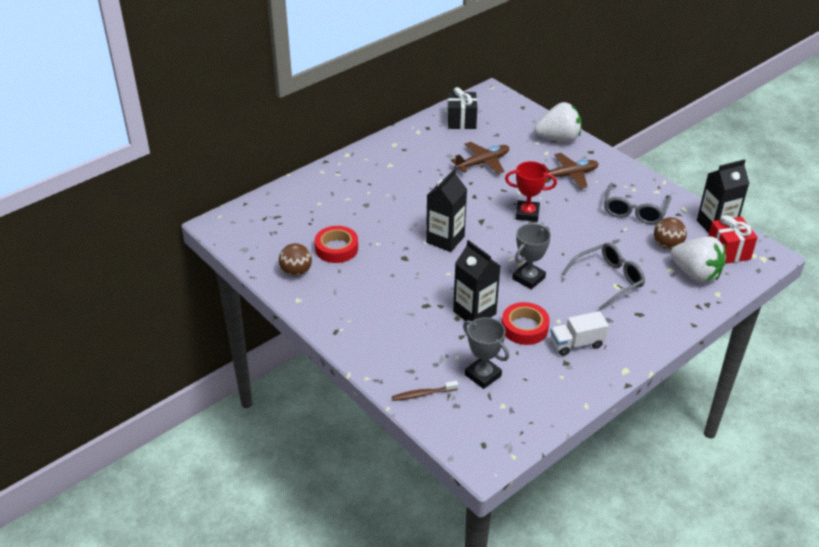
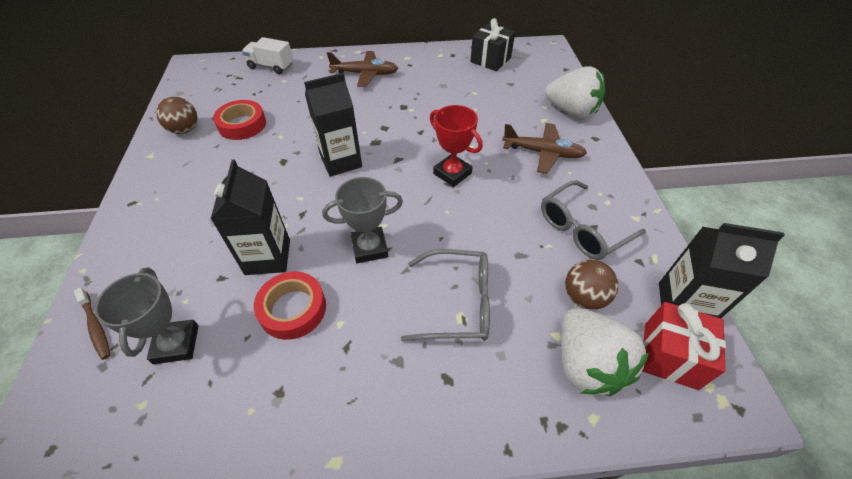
camera: 35 degrees right, 10 degrees up
brown toothbrush [392,381,458,401] -> brown toothbrush turned 150 degrees counterclockwise [74,288,110,360]
brown plane [451,142,509,174] -> brown plane moved to [327,51,398,87]
white truck [550,311,609,356] -> white truck moved to [242,37,293,74]

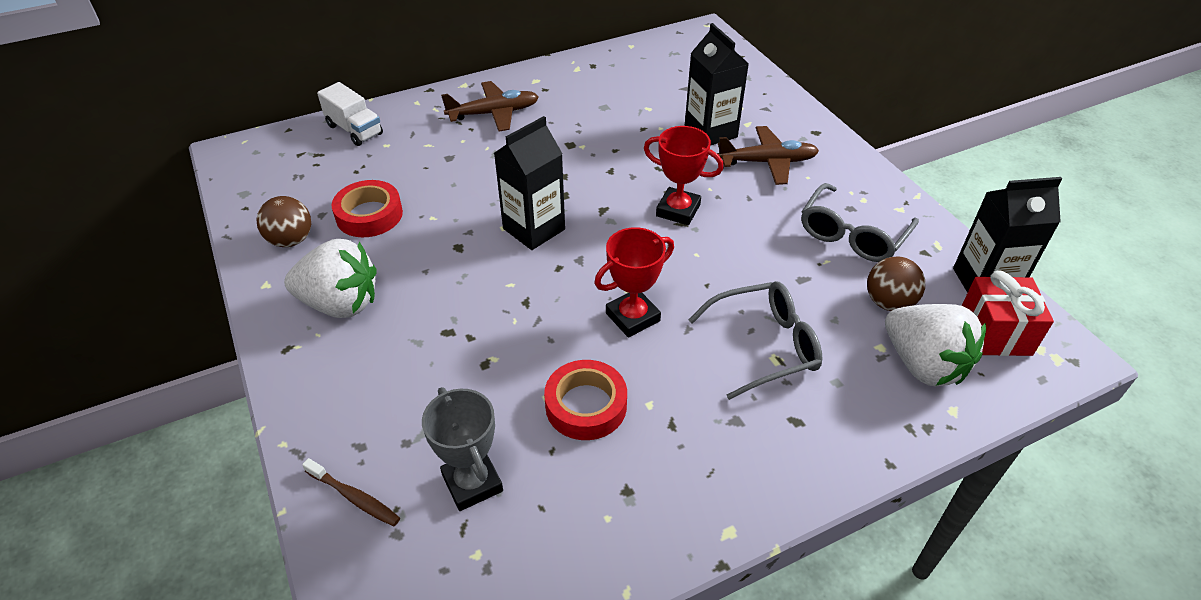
camera: 20 degrees left, 5 degrees down
black carton [211,160,290,275] -> black carton moved to [685,23,749,146]
white truck [242,37,293,74] -> white truck turned 135 degrees counterclockwise [317,82,383,146]
grey trophy [322,177,403,263] -> red trophy [594,227,674,338]
black gift [470,18,515,71] -> none
white strawberry [545,66,605,119] -> white strawberry moved to [284,239,377,318]

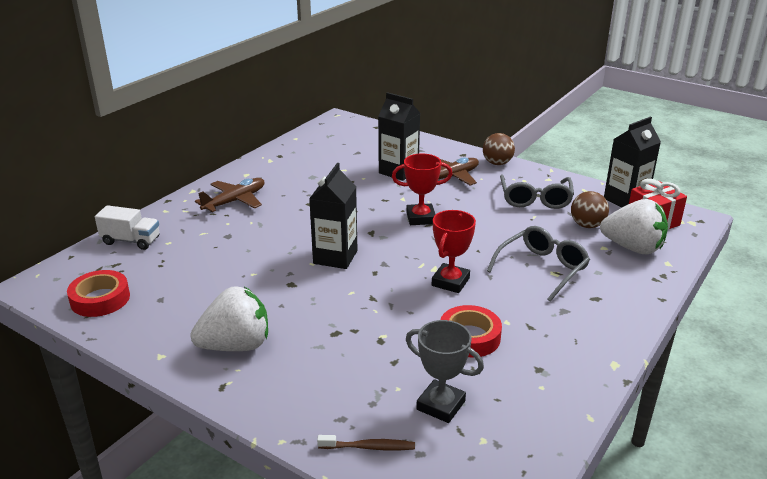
camera: 30 degrees left, 15 degrees down
brown ball [257,196,311,247] -> brown ball moved to [483,133,515,165]
red tape [332,180,403,237] -> red tape moved to [67,270,130,317]

